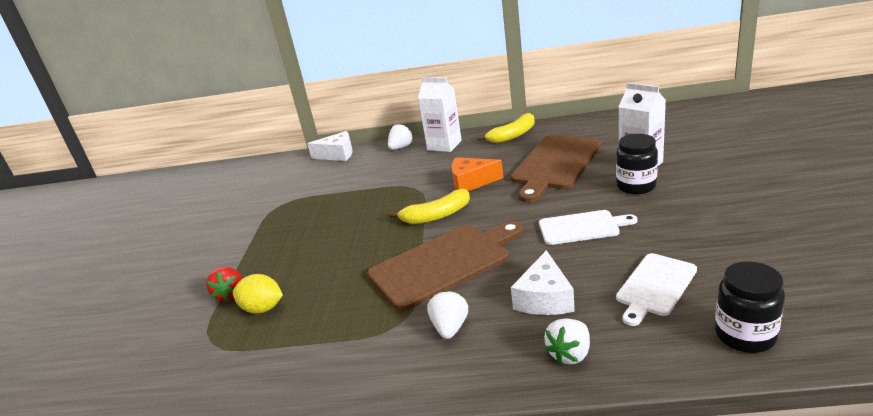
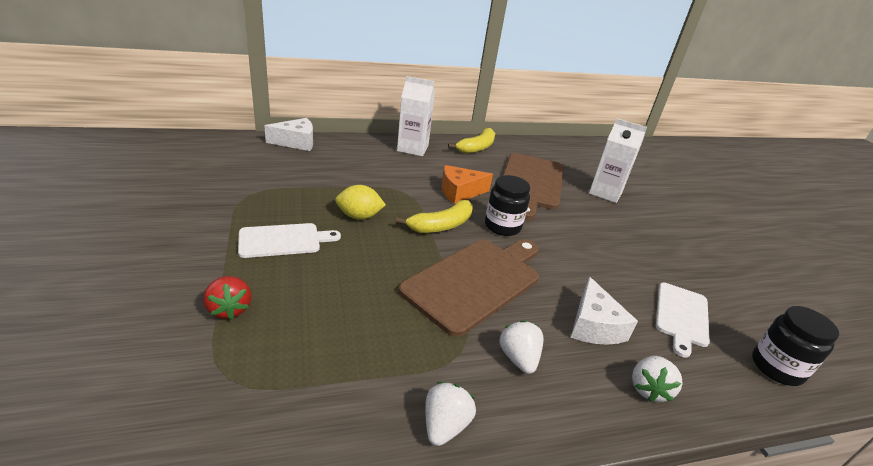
camera: 25 degrees left, 5 degrees up
yellow lemon [233,274,283,313] -> yellow lemon moved to [335,185,386,220]
white strawberry [388,123,413,150] -> white strawberry moved to [425,382,476,446]
white cutting board [539,210,637,245] -> white cutting board moved to [238,223,341,258]
black jar [616,134,658,194] -> black jar moved to [485,175,530,236]

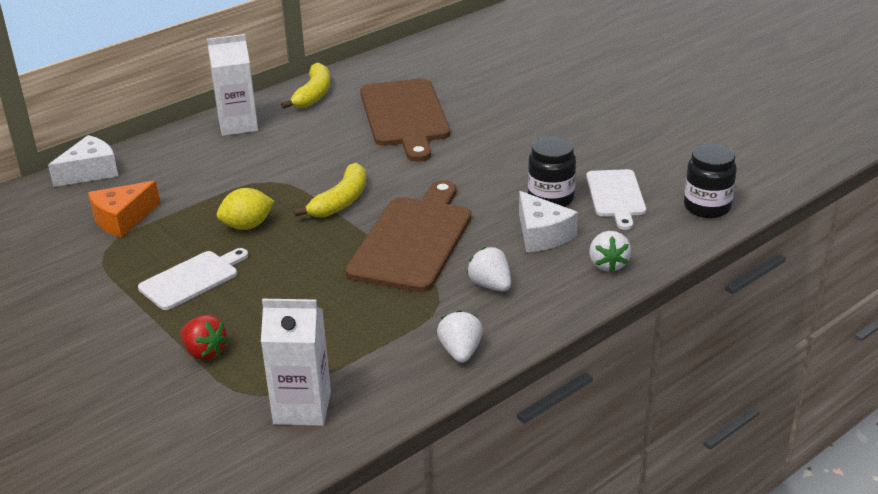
camera: 20 degrees left, 0 degrees up
orange cheese [441,165,493,204] -> orange cheese moved to [88,181,160,238]
black jar [485,175,530,236] -> black jar moved to [528,136,576,207]
white carton [589,118,647,203] -> white carton moved to [261,299,331,426]

